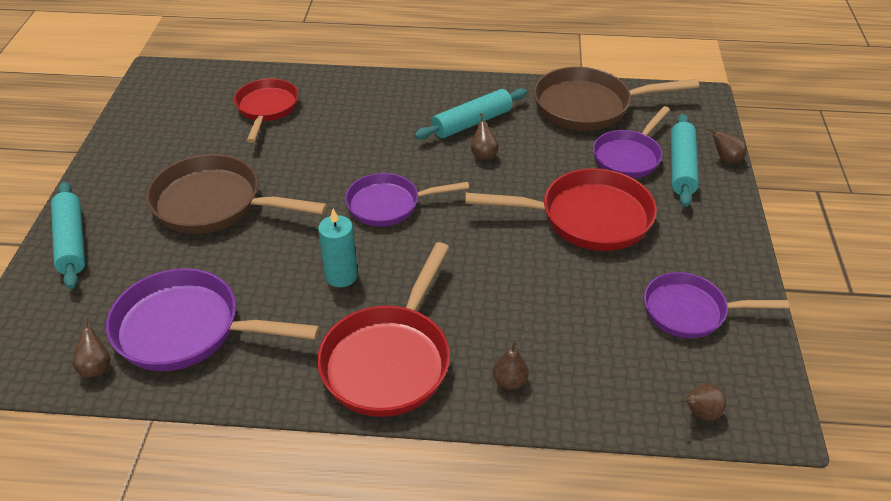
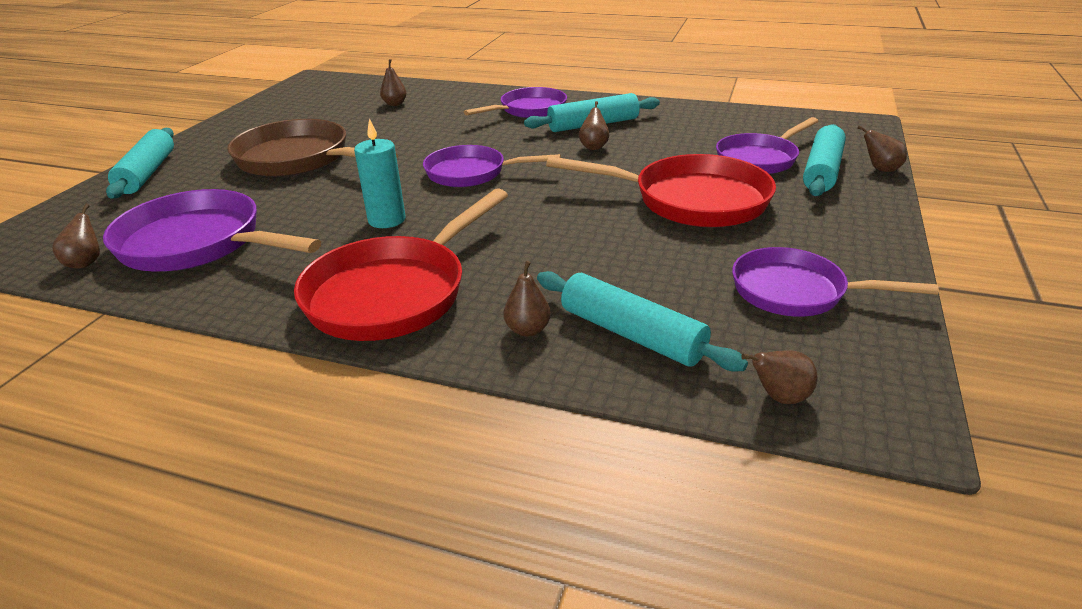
camera: 15 degrees right, 10 degrees down
red pan [234,78,299,143] -> brown pear [380,59,407,106]
brown pan [534,67,699,131] -> none
none -> purple pan [464,87,567,118]
none -> turquoise rolling pin [537,271,748,372]

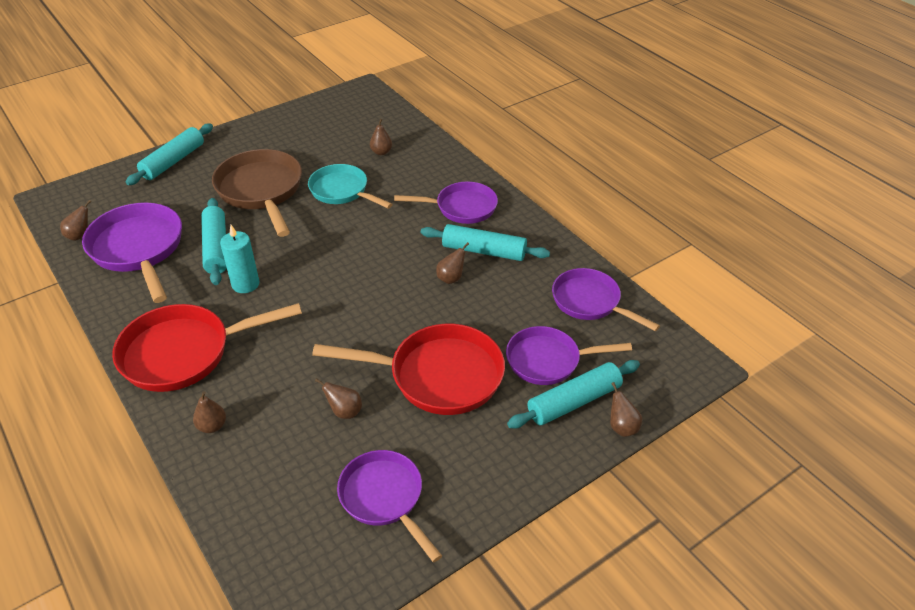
camera: 35 degrees right, 10 degrees up
purple pan [423,145,561,187] -> purple pan moved to [552,268,660,331]
turquoise rolling pin [537,271,748,372] -> turquoise rolling pin moved to [201,198,227,285]
red pan [546,154,776,227] -> red pan turned 45 degrees counterclockwise [312,324,505,415]
brown pear [741,350,817,404] -> brown pear moved to [315,378,362,419]
none -> turquoise pan [308,164,393,209]

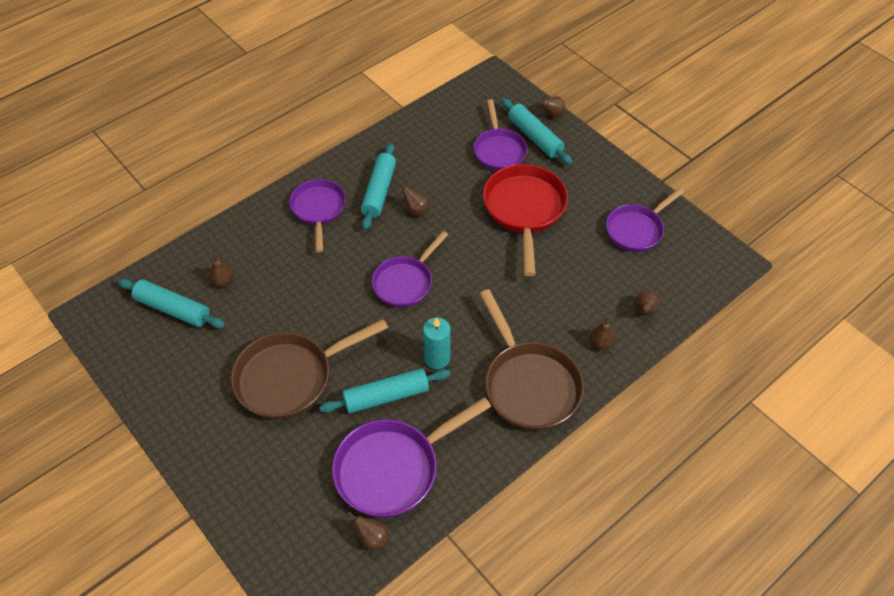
camera: 95 degrees left, 10 degrees up
red pan [112,303,302,392] -> brown pan [479,289,584,431]
turquoise rolling pin [126,123,213,185] -> turquoise rolling pin moved to [118,278,225,328]
turquoise pan [308,164,393,209] -> none
brown pear [315,378,362,419] -> brown pear moved to [634,291,660,315]
purple pan [552,268,660,331] -> purple pan moved to [372,231,448,307]

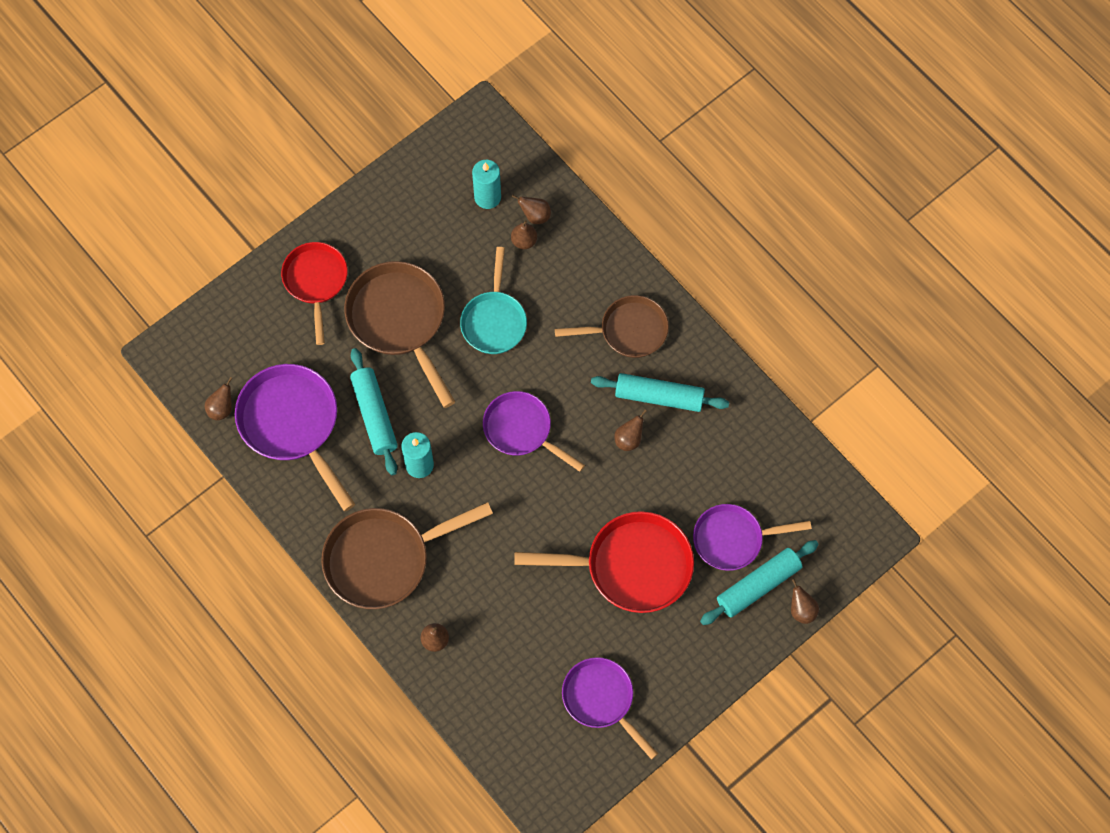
camera: 90 degrees right, 15 degrees up
turquoise rolling pin [118,278,225,328] -> turquoise candle [472,160,501,209]
purple pan [289,179,346,253] -> brown pan [555,295,669,358]
brown pear [634,291,660,315] -> brown pear moved to [512,195,551,224]
none -> red pan [281,242,348,345]
none -> turquoise pan [460,247,527,354]

